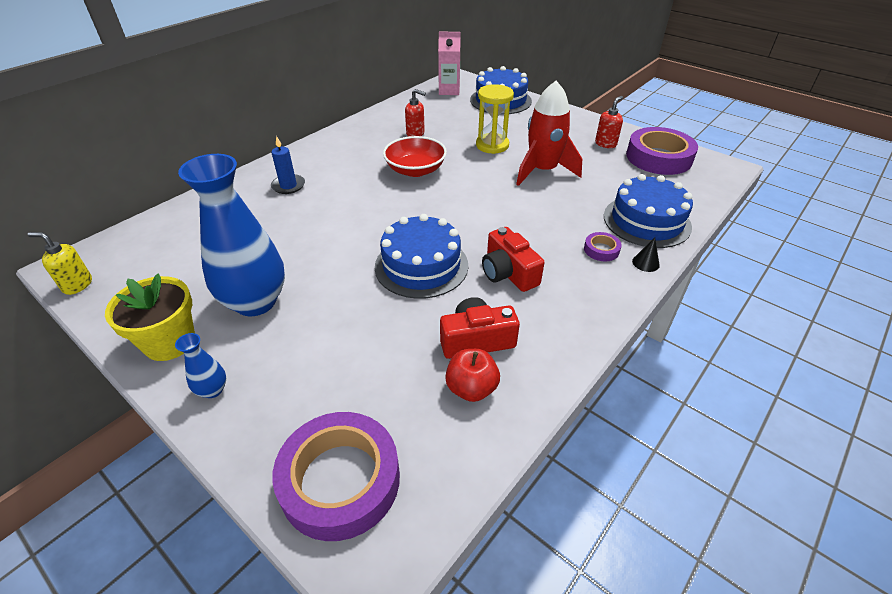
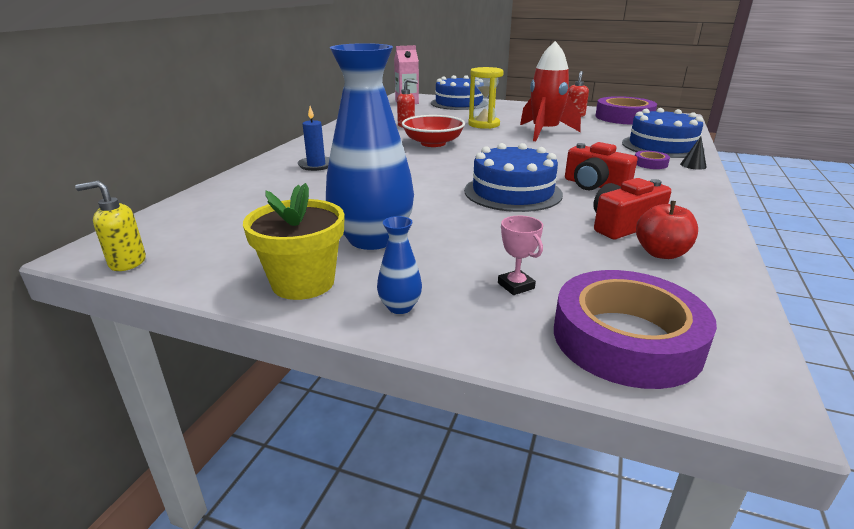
camera: 20 degrees left, 15 degrees down
none -> pink trophy [498,216,543,295]

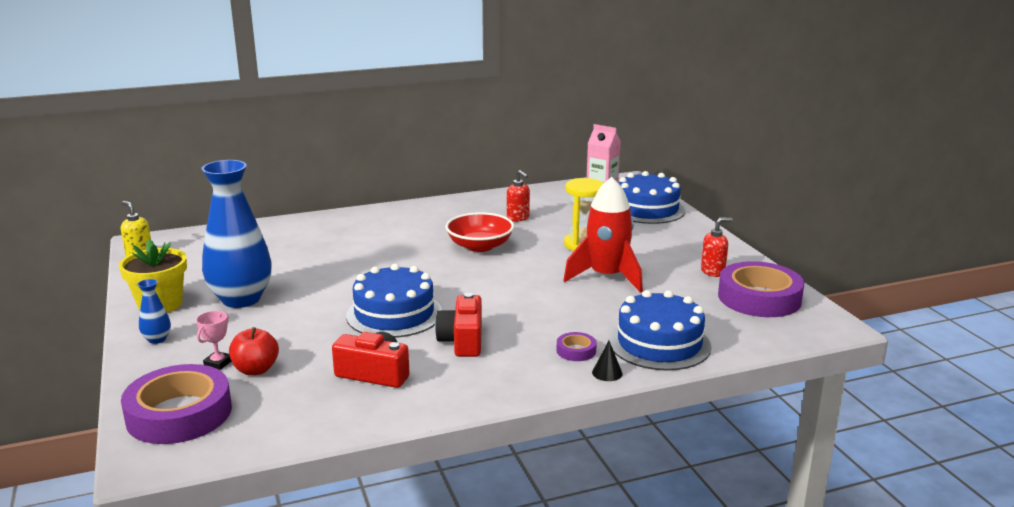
camera: 50 degrees right, 5 degrees down
blue candle [298,106,330,171] -> none
red apple [636,201,698,259] -> red apple moved to [229,327,279,375]

